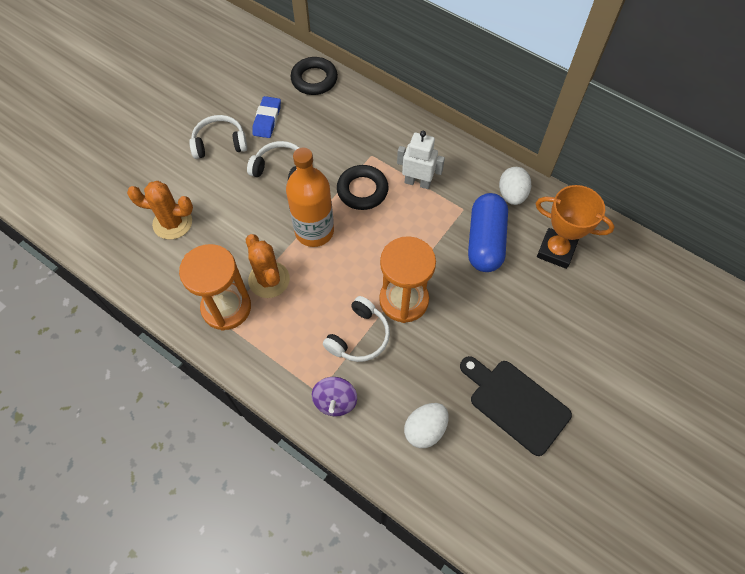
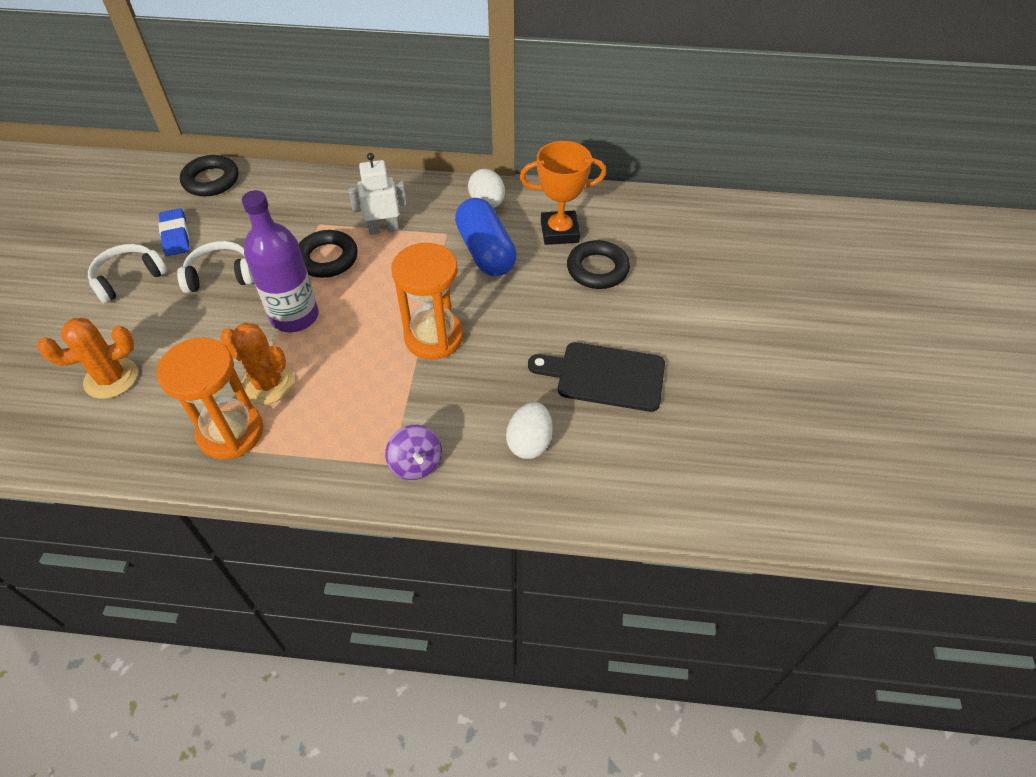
camera: 30 degrees left, 10 degrees down
orange bottle [286,148,334,247] -> purple bottle [242,190,319,333]
white headphones [323,296,390,362] -> none
none -> black ring [567,240,630,289]

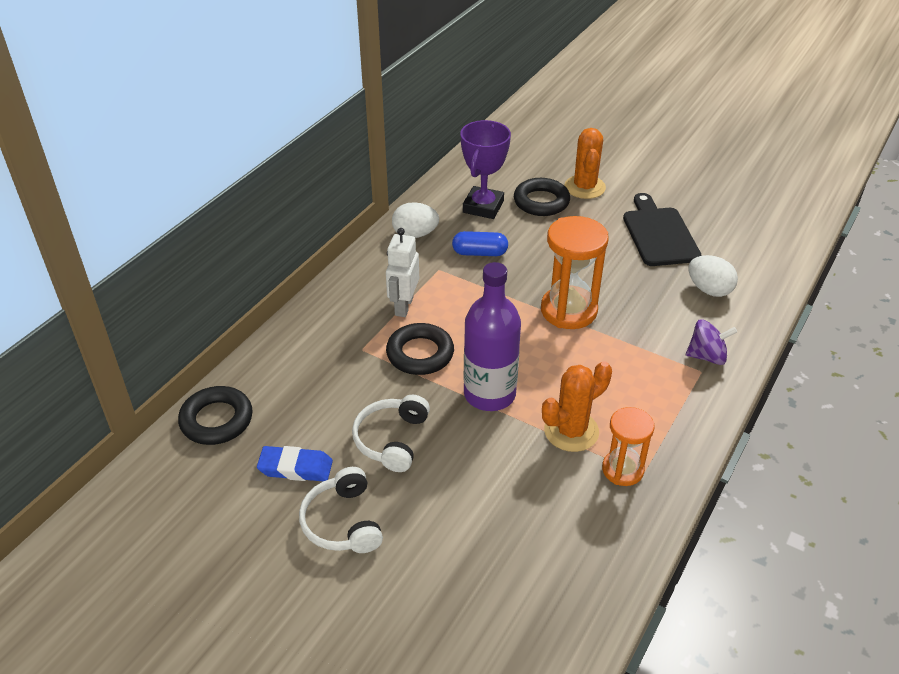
camera: 65 degrees left, 10 degrees down
orange cactus [37,318,138,399] -> orange cactus moved to [564,128,606,199]
orange hourglass [157,337,263,460] -> orange hourglass [602,407,655,486], size x0.62
blue capsule [455,198,517,276] -> blue capsule [452,231,508,256], size x0.59
orange trophy [520,141,607,245] -> purple trophy [461,120,511,219]
black cutting board [528,342,665,412] -> black cutting board turned 135 degrees clockwise [623,193,701,266]

